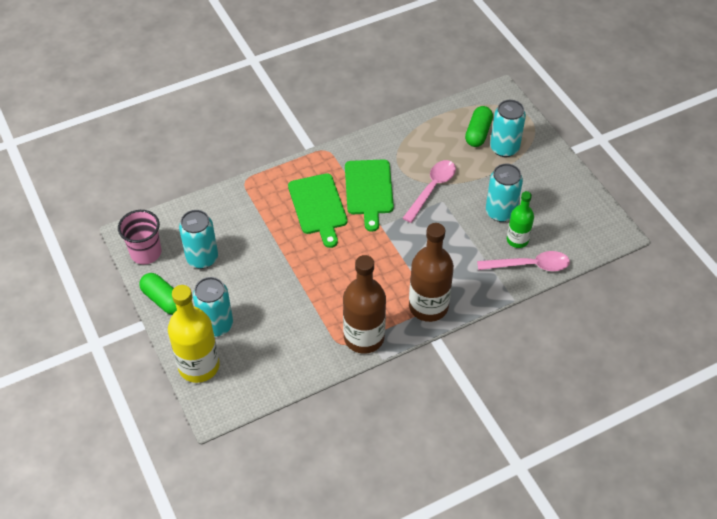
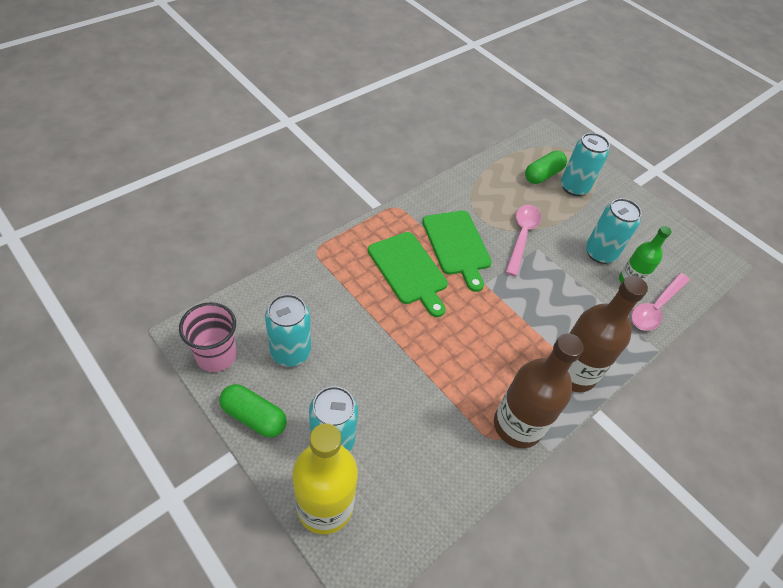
camera: 20 degrees left, 0 degrees up
green capsule [465,106,493,147] -> green capsule turned 45 degrees clockwise [525,151,567,184]
pink spoon [477,251,570,271] -> pink spoon turned 150 degrees clockwise [631,273,690,331]

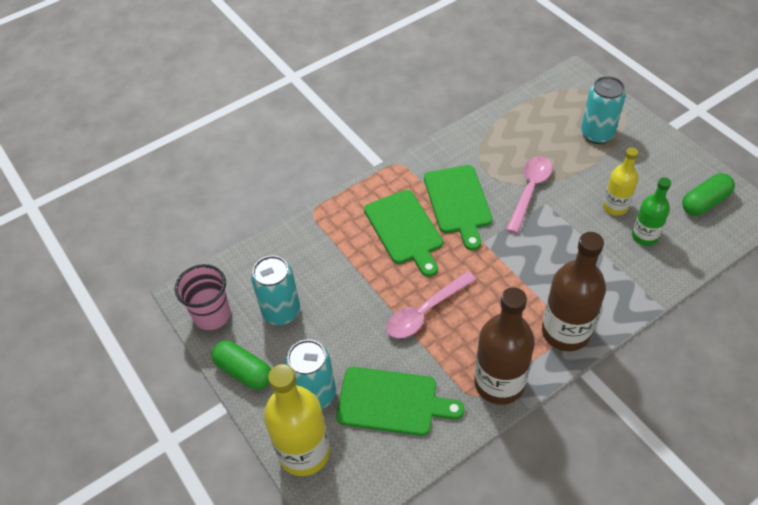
camera: 15 degrees right, 0 degrees up
green capsule [525,151,567,184] -> green capsule moved to [682,173,735,215]
turquoise can [586,198,642,264] -> yellow bottle [603,147,638,216]
pink spoon [631,273,690,331] -> pink spoon moved to [386,271,476,339]
none -> green cutting board [336,367,465,436]

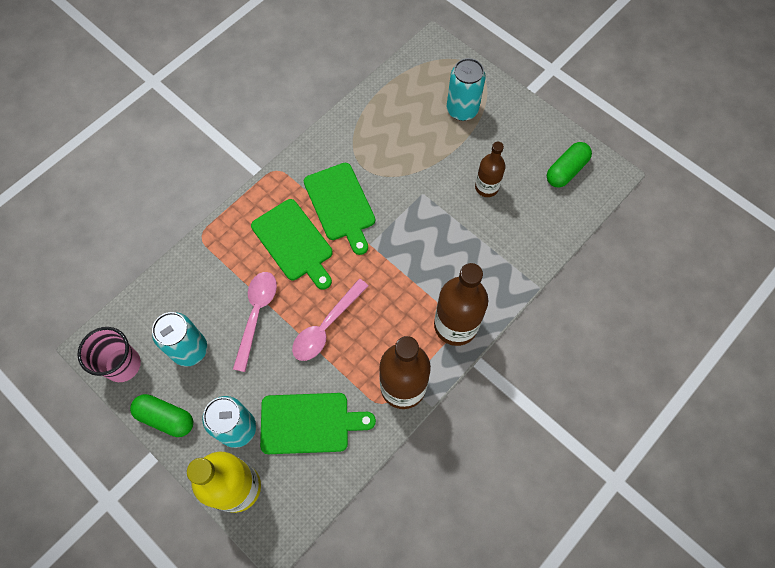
camera: 15 degrees left, 15 degrees up
pink spoon [506,156,552,234] -> pink spoon moved to [233,272,277,372]
yellow bottle [603,147,638,216] -> brown bottle [475,142,506,197]
green bottle [632,177,671,246] -> none

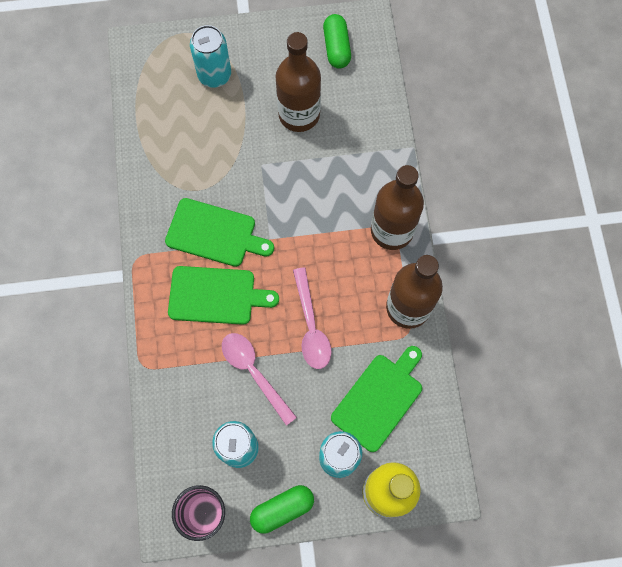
camera: 50 degrees left, 5 degrees up
brown bottle [475,142,506,197] -> brown bottle [276,32,321,132], size x1.69

